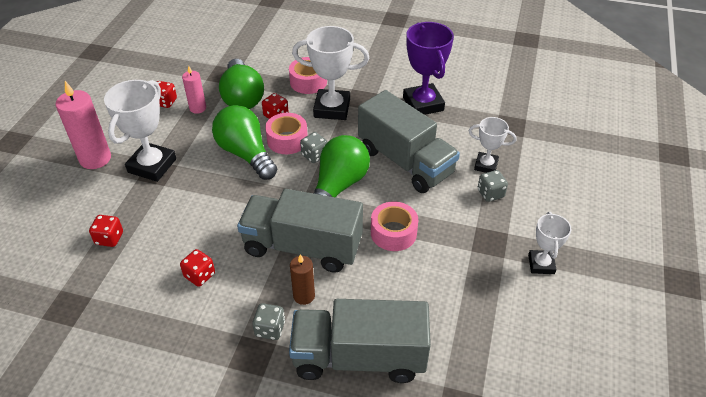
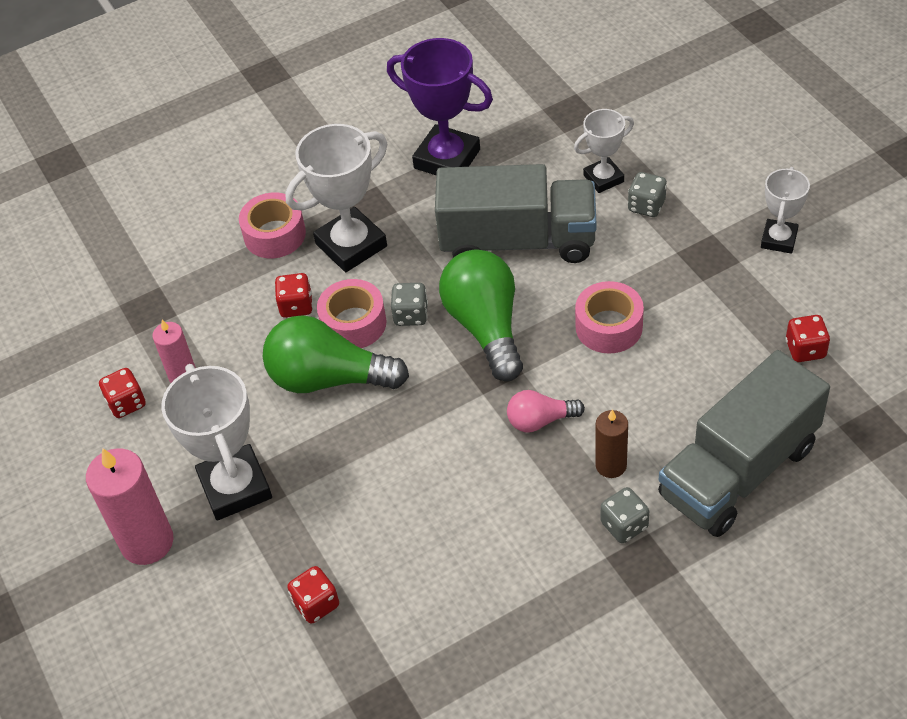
camera: 40 degrees left, 5 degrees up
red dice [180,249,215,287] -> red dice moved to [785,315,830,362]
green light bulb [219,59,264,109] -> none
grey truck [237,189,363,273] -> pink light bulb [507,390,585,432]
white trophy [528,212,571,274] -> white trophy turned 60 degrees clockwise [761,167,810,254]

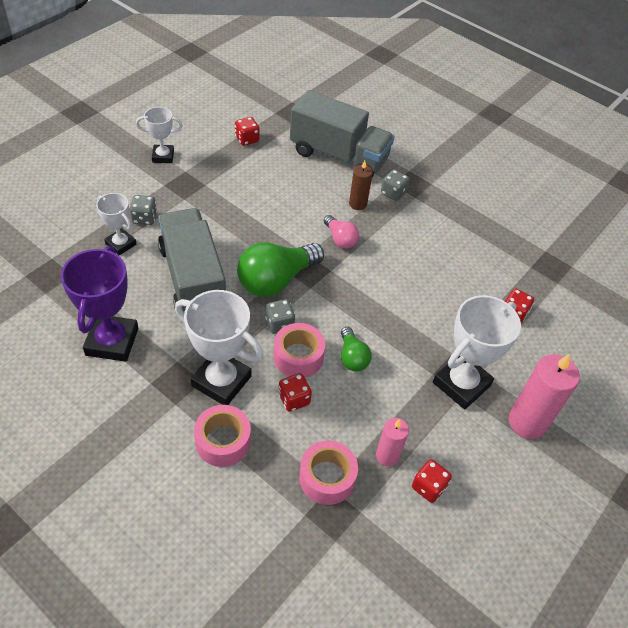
camera: 120 degrees left, 0 degrees up
green light bulb [263,315,409,393] -> green light bulb [341,327,372,371], size x0.53
pink tape [575,281,644,353] -> pink tape moved to [299,441,358,505]

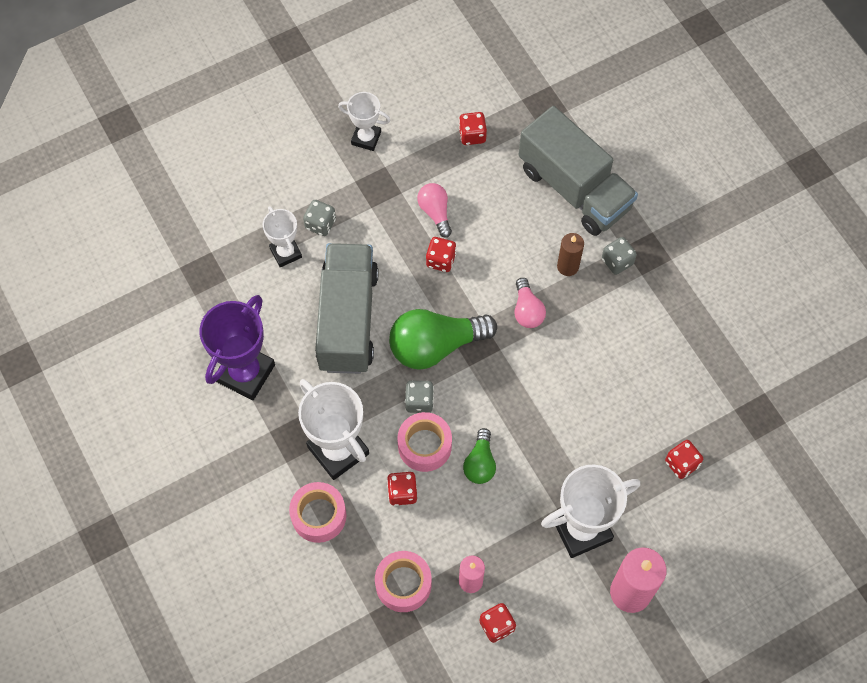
camera: 25 degrees right, 15 degrees up
none -> pink light bulb [417,183,452,238]
none -> red dice [426,237,457,272]

